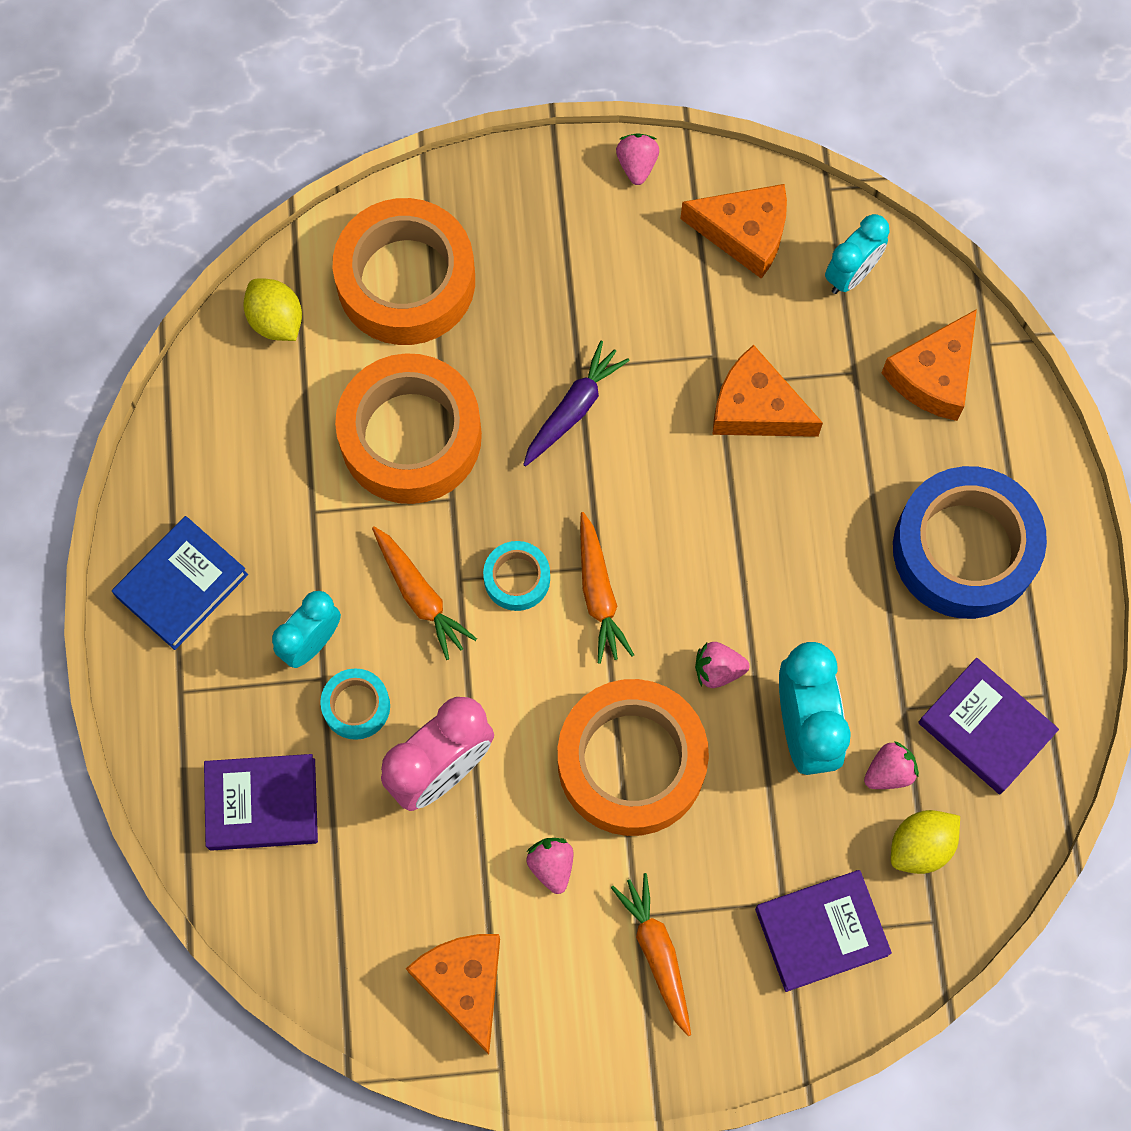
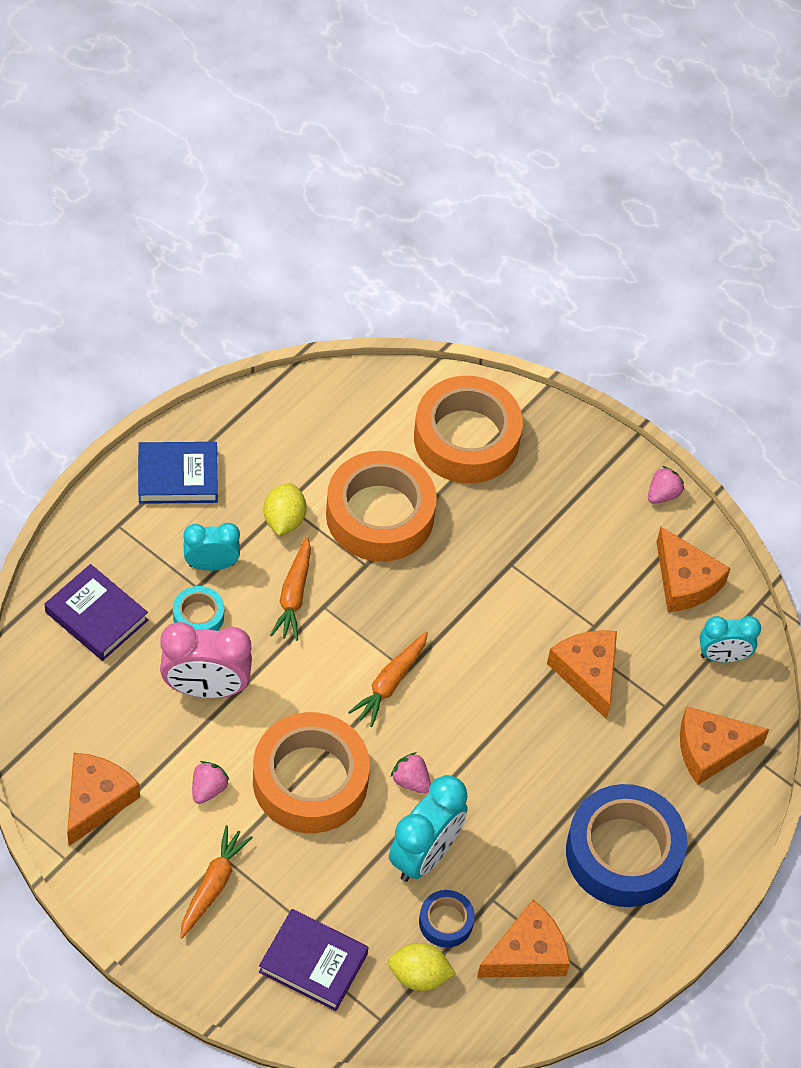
camera: 40 degrees right, 15 degrees down
yellow lemon [243,279,302,341] -> yellow lemon moved to [264,483,306,535]
turquoise tape [483,541,550,611] -> none
purple carrot [523,341,630,467] -> none
pink strawberry [864,741,919,789] -> blue tape [419,890,475,948]
purple book [918,658,1059,794] -> orange cheese [477,900,570,977]

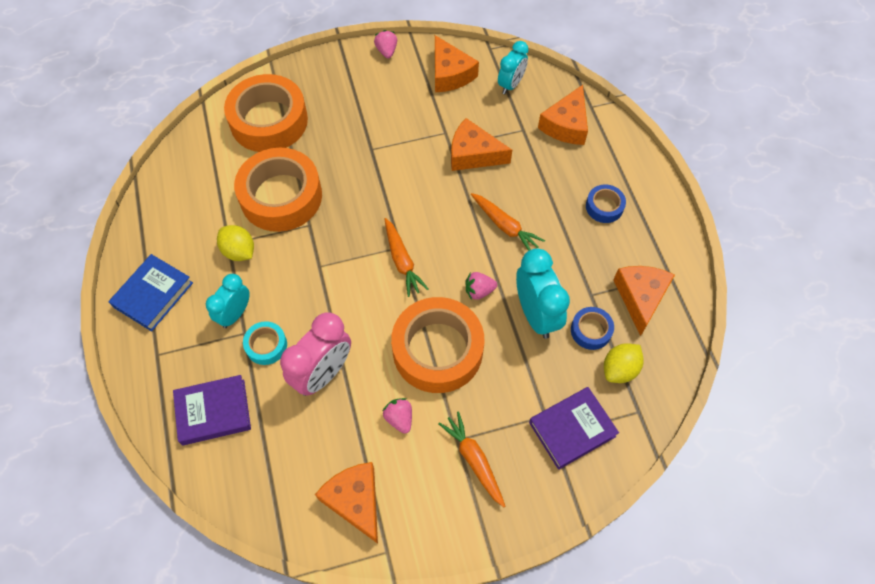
camera: 50 degrees left, 5 degrees up
orange carrot [270,536,311,641] -> orange carrot moved to [471,193,545,251]
blue tape [566,784,687,907] -> blue tape [586,184,626,223], size x0.46
orange cheese [656,527,731,612] -> orange cheese turned 60 degrees clockwise [435,35,479,92]

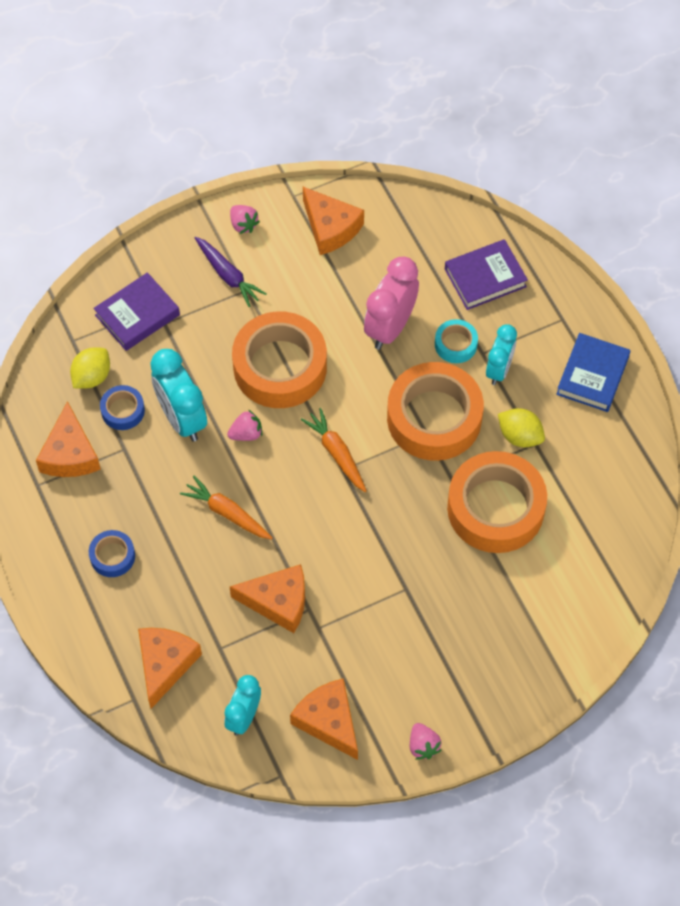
camera: 170 degrees right, 0 degrees up
orange tape [224,74,308,152] -> orange tape moved to [387,362,484,461]
pink strawberry [383,398,412,434] -> pink strawberry moved to [230,205,260,234]
orange carrot [438,411,505,507] -> purple carrot [195,237,267,307]

